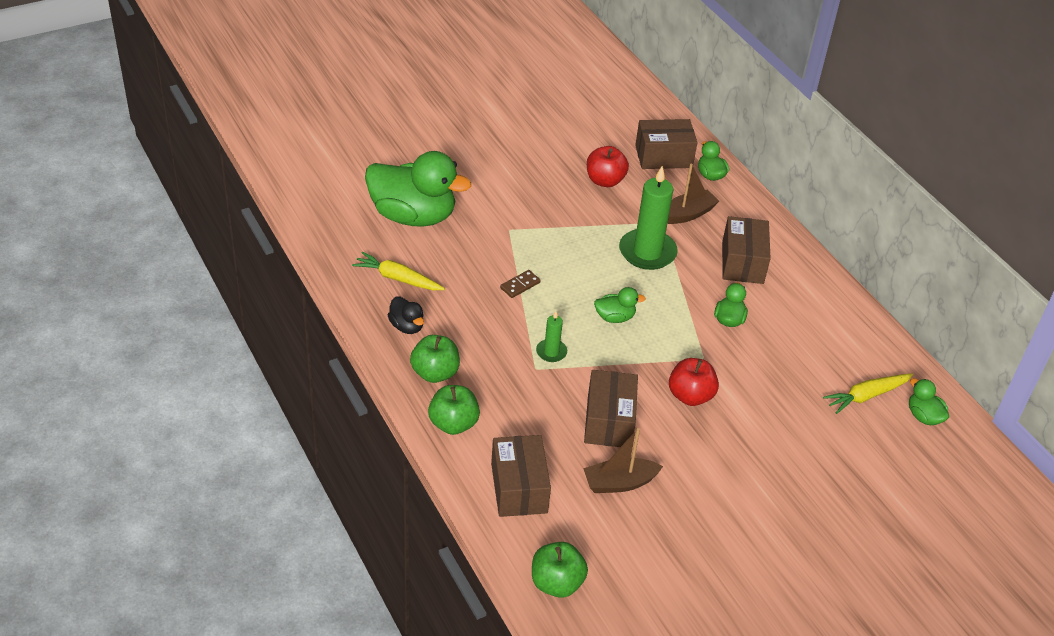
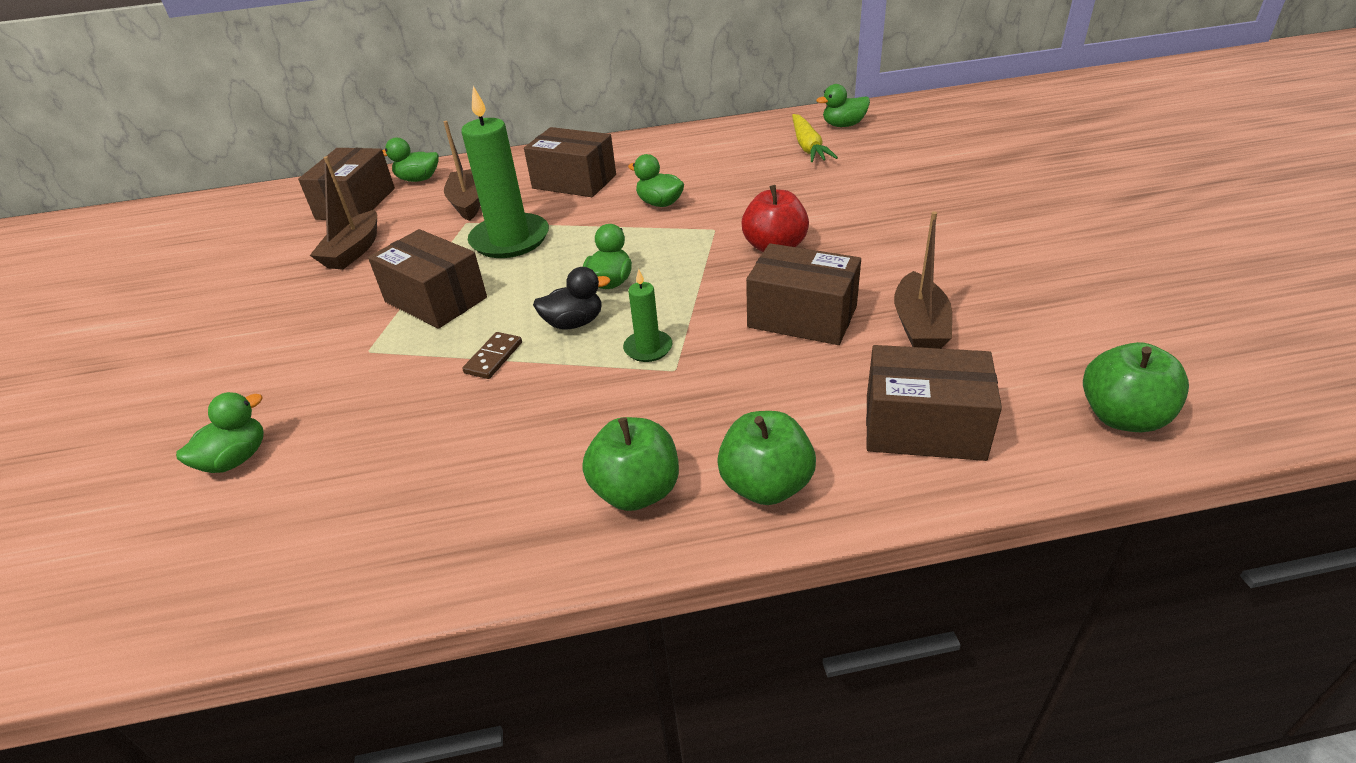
camera: 65 degrees left, 5 degrees down
yellow carrot [352,252,445,290] -> none
green duck [365,151,471,227] -> green duck [176,392,264,473], size x0.43
black duck [388,296,424,334] -> black duck moved to [533,267,611,329]
brown domino [500,270,541,298] -> brown domino turned 45 degrees clockwise [462,332,522,379]
red apple [587,146,629,187] -> brown boat [310,156,377,270]
none -> brown box [368,229,487,329]

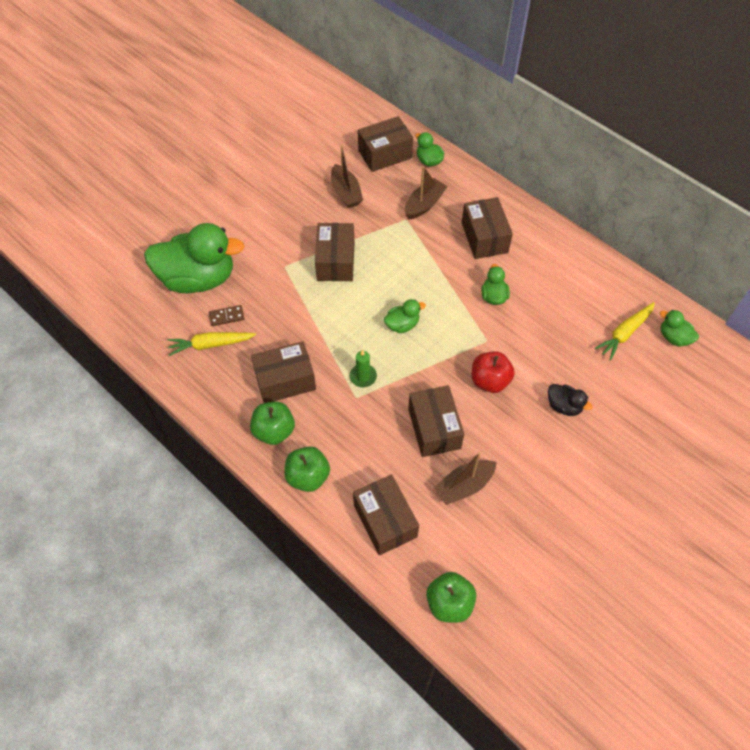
camera: 50 degrees right, 20 degrees up
green duck [176,392,264,473] -> green duck [144,223,245,293], size x2.30
brown boat [310,156,377,270] -> brown boat turned 90 degrees counterclockwise [331,145,363,208]
green candle [461,86,549,258] -> none
brown domino [462,332,522,379] -> brown domino moved to [209,305,244,326]
black duck [533,267,611,329] -> black duck moved to [548,384,593,416]
none -> yellow carrot [168,332,256,356]
none -> brown box [251,341,316,403]

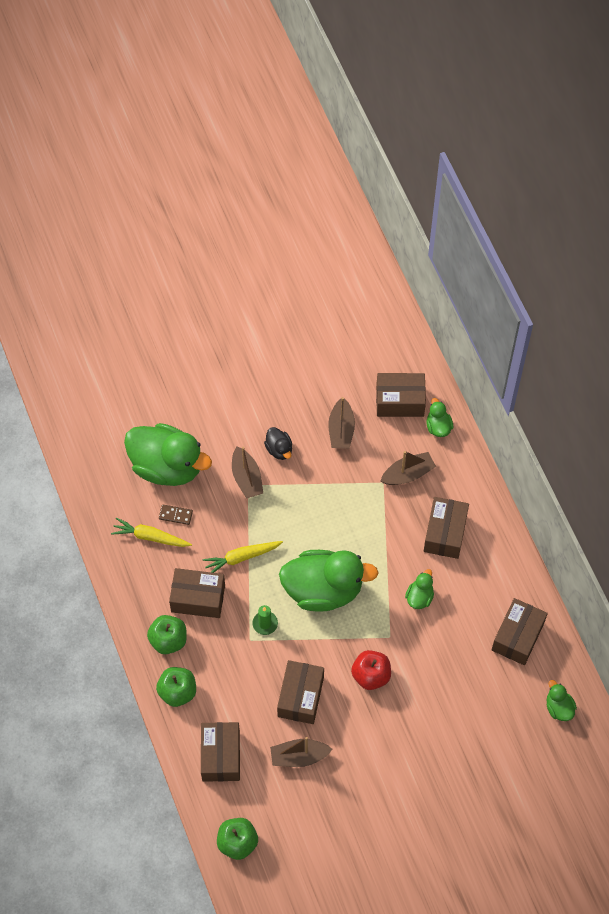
camera: 25 degrees right, 5 degrees up
brown box [315,223,354,281] -> brown box moved to [492,598,548,665]
green duck [384,299,426,333] -> green duck [279,550,379,612], size x2.30
black duck [548,384,593,416] -> black duck moved to [264,427,292,460]
yellow carrot [595,302,655,361] -> yellow carrot moved to [202,541,283,573]
none -> brown boat [232,447,263,499]

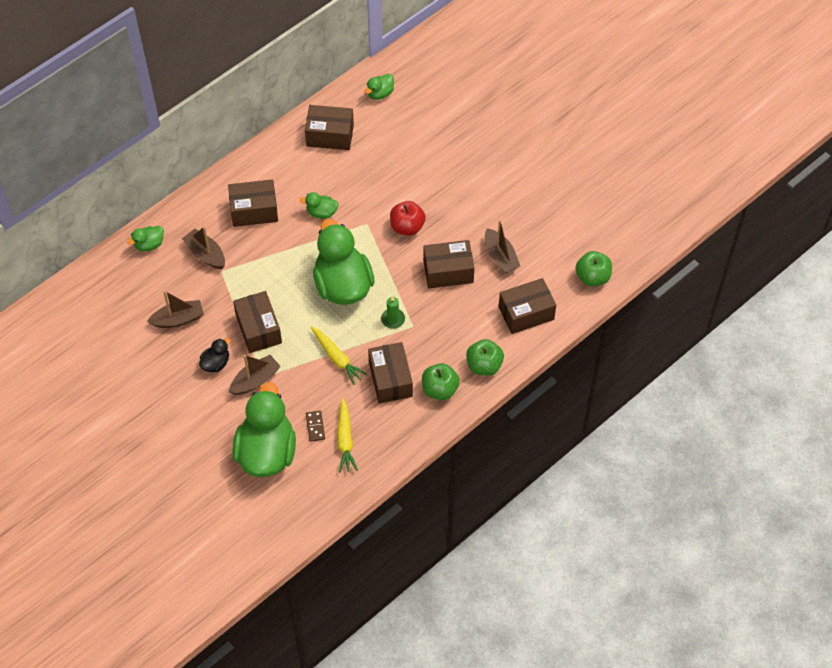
camera: 110 degrees left, 5 degrees down
brown box [376,373,426,417] -> brown box moved to [233,291,282,353]

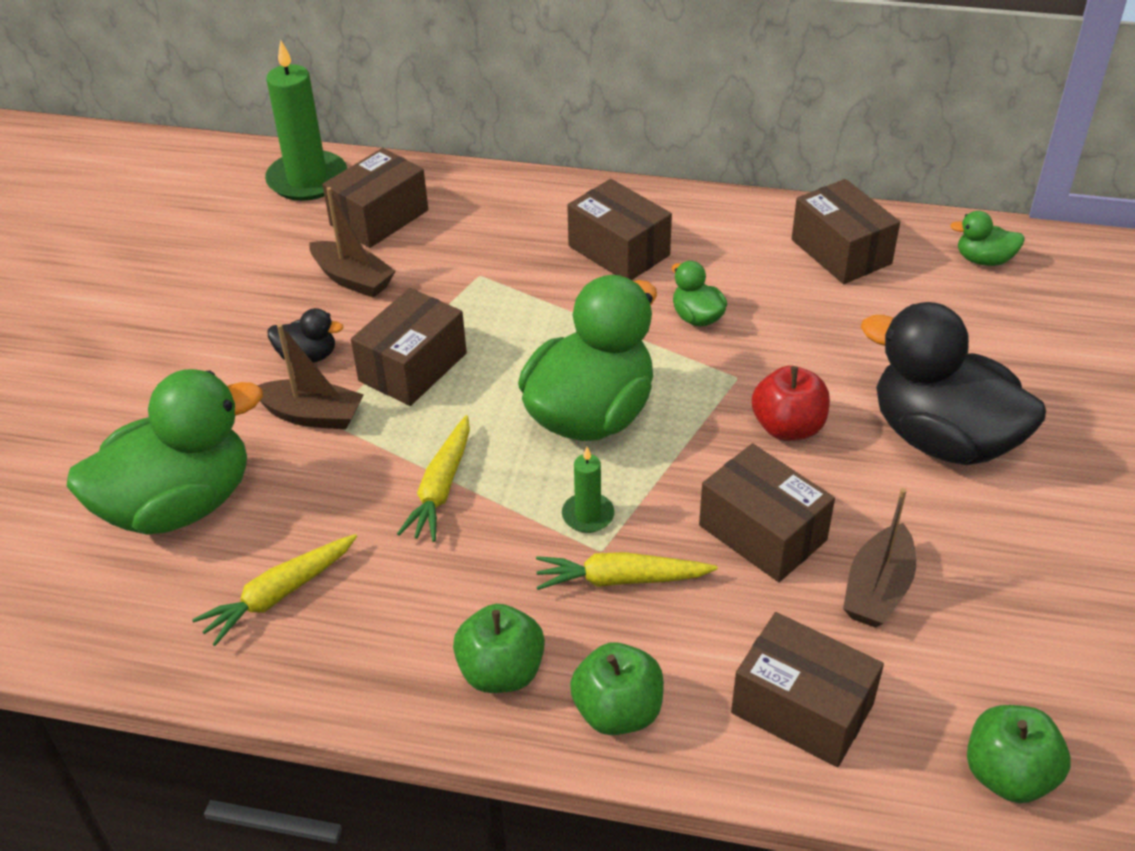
camera: 55 degrees right, 15 degrees down
green duck [127,226,164,252] -> none
brown boat [182,227,225,269] -> none
brown domino [306,410,325,442] -> none
brown box [368,342,413,404] -> brown box moved to [322,148,428,248]
none -> green candle [265,40,347,201]
none -> yellow carrot [536,552,718,590]
none -> black duck [861,302,1046,465]

